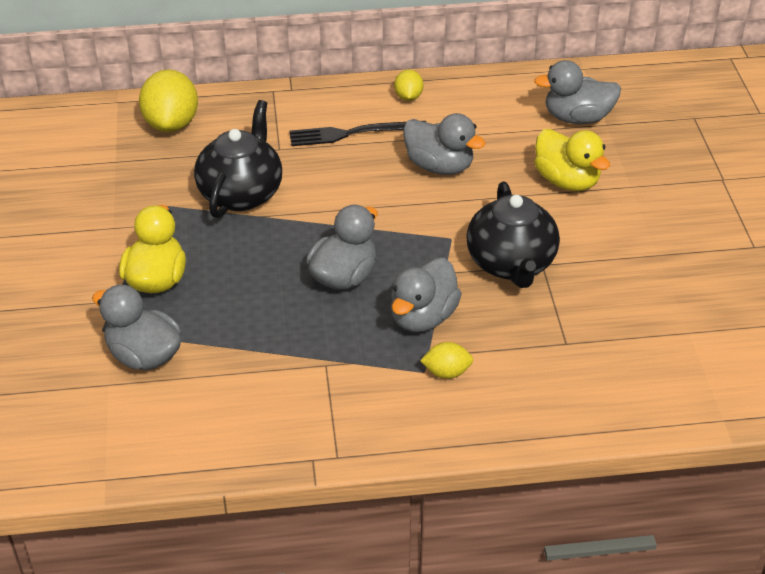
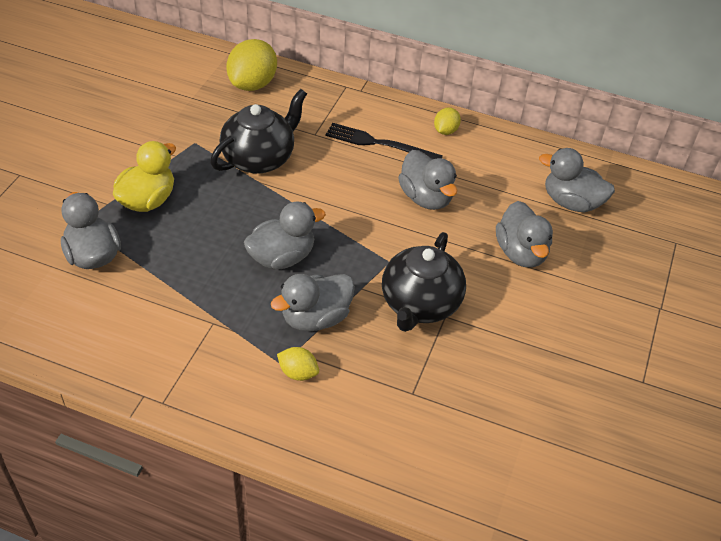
camera: 25 degrees right, 5 degrees up
yellow duck [534,129,610,191] -> grey duck [496,201,553,267]

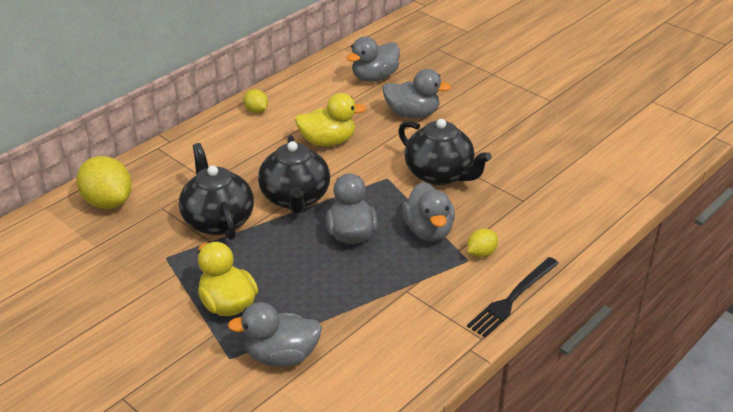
camera: 65 degrees left, 10 degrees down
black fork [326,123,443,160] -> black fork moved to [467,257,559,338]
grey duck [398,150,457,210] -> yellow duck [295,93,366,146]
none -> black teapot [258,135,330,213]

